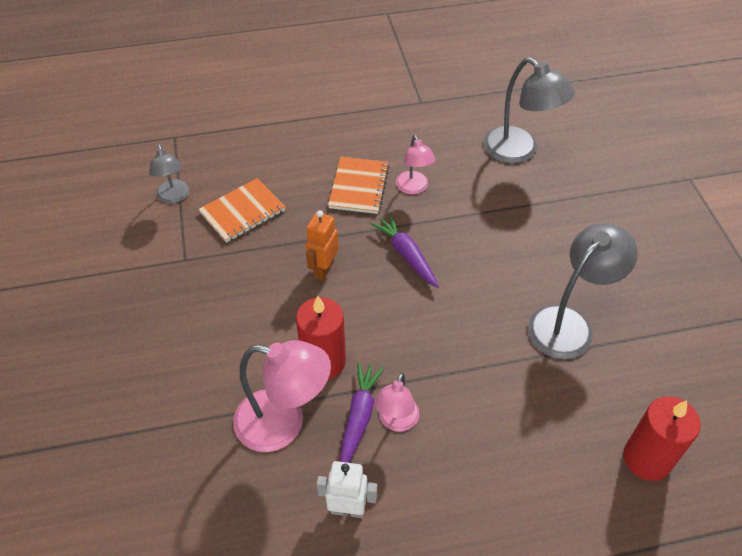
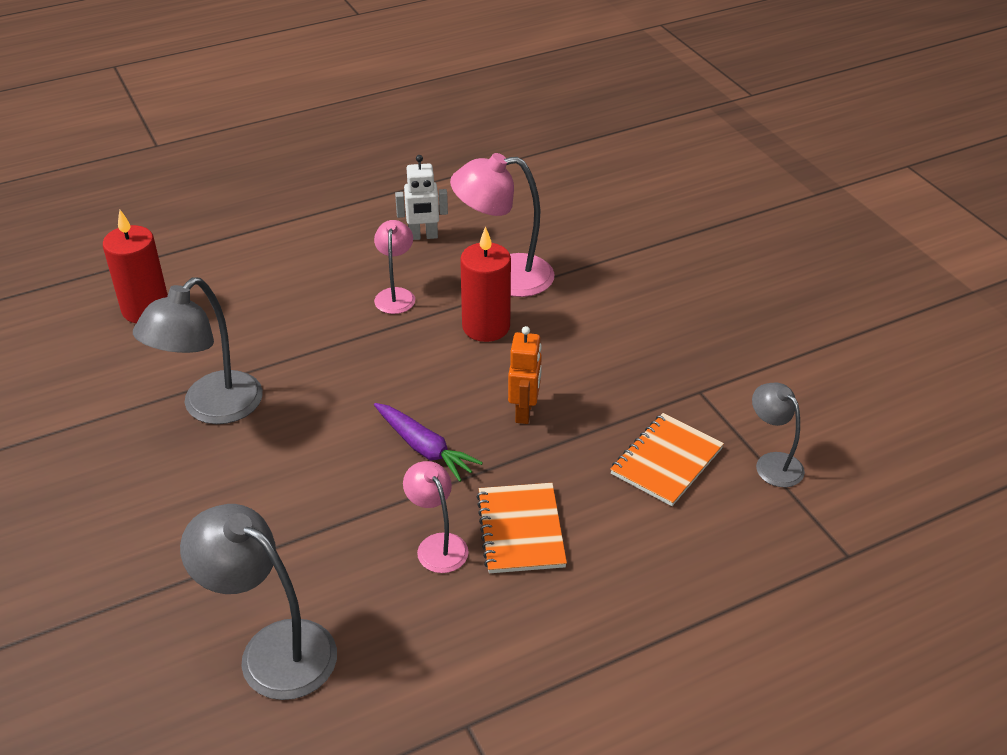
camera: 165 degrees right, 10 degrees down
purple carrot [340,362,384,463] -> none

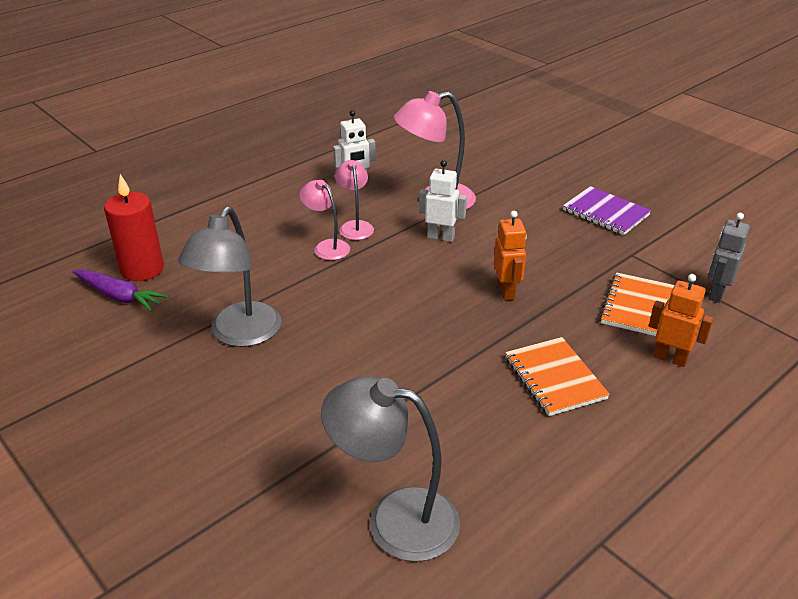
camera: 15 degrees left, 5 degrees down
purple carrot [374,403,483,482] -> purple carrot moved to [72,270,169,312]
pink lamp [403,461,469,573] -> pink lamp moved to [299,180,350,260]
red candle [460,226,511,342] -> white robot [419,160,467,242]
grey lamp [752,382,805,487] -> grey robot [708,213,750,303]
none -> purple notebook [563,186,651,235]
none -> orange robot [649,274,713,367]

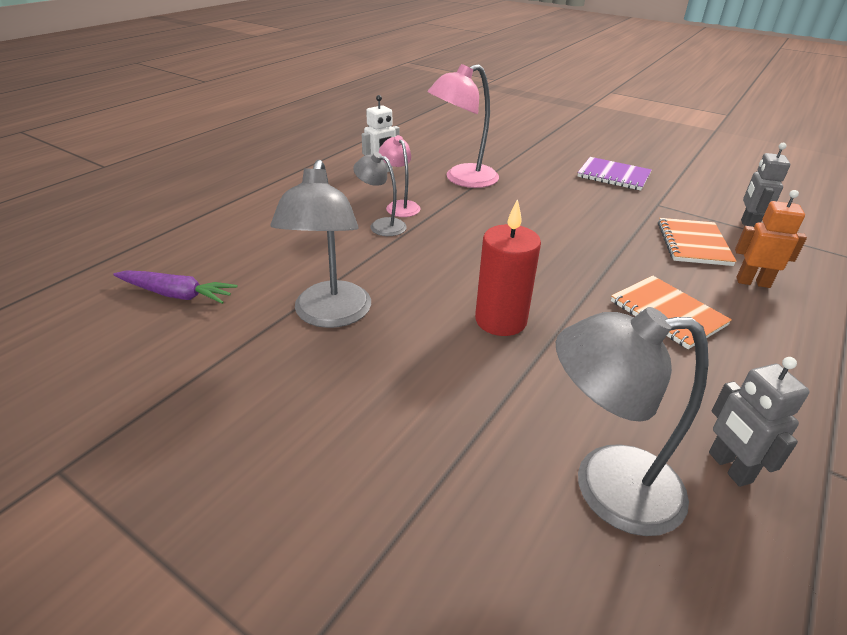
camera: 15 degrees left, 0 degrees up
red candle [104,174,164,281] -> red candle moved to [475,199,541,336]
pink lamp [299,180,350,260] -> grey lamp [353,152,407,236]
white robot [419,160,467,242] -> none
orange robot [494,211,527,300] -> none
none -> grey robot [709,357,810,487]

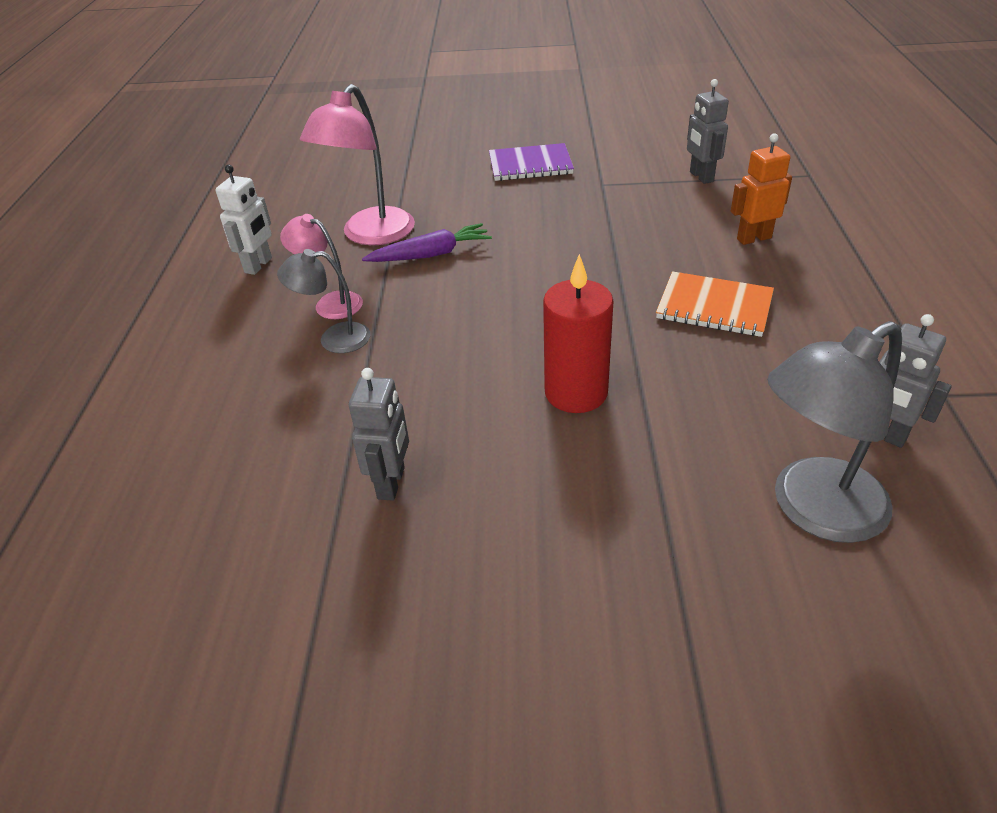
camera: 30 degrees left, 5 degrees up
purple carrot [113,270,237,304] -> purple carrot moved to [362,223,492,262]
grey lamp [271,160,371,328] -> grey robot [349,368,409,501]
orange notebook [658,218,737,266] -> none

